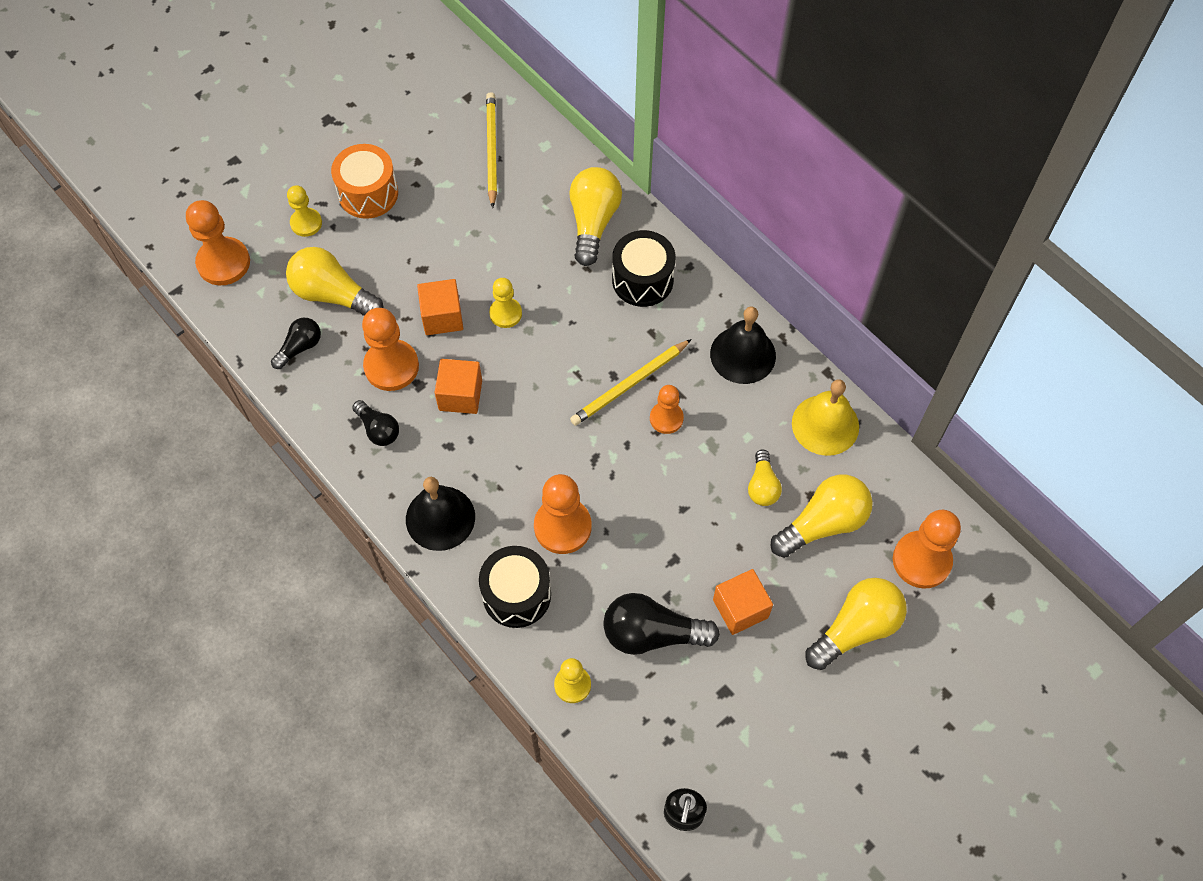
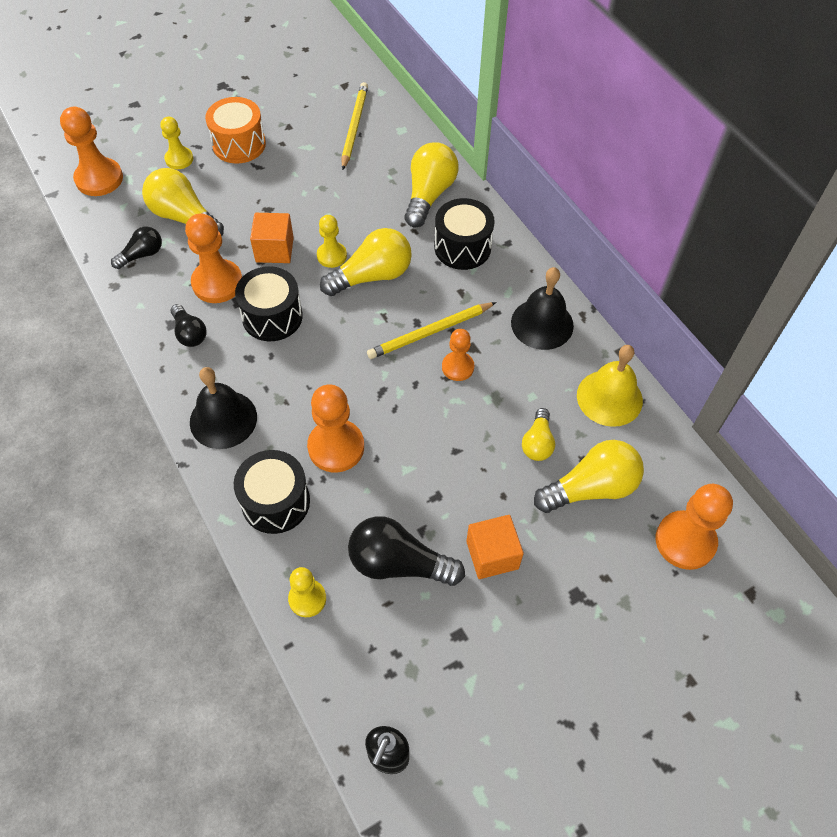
camera: 10 degrees right, 5 degrees down
orange cube [435,359,482,414] -> black drum [235,266,303,341]
yellow light bulb [805,578,907,670] -> yellow light bulb moved to [320,228,412,296]

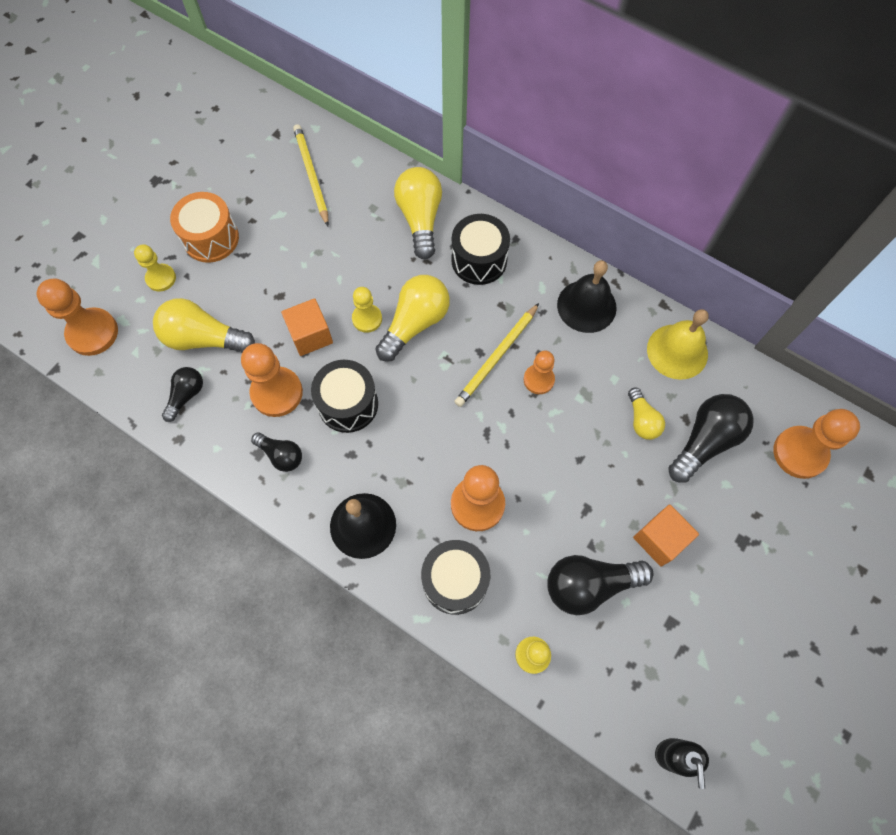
camera: 25 degrees left, 10 degrees up
yellow light bulb [534,440,644,513] -> black light bulb [668,394,754,483]

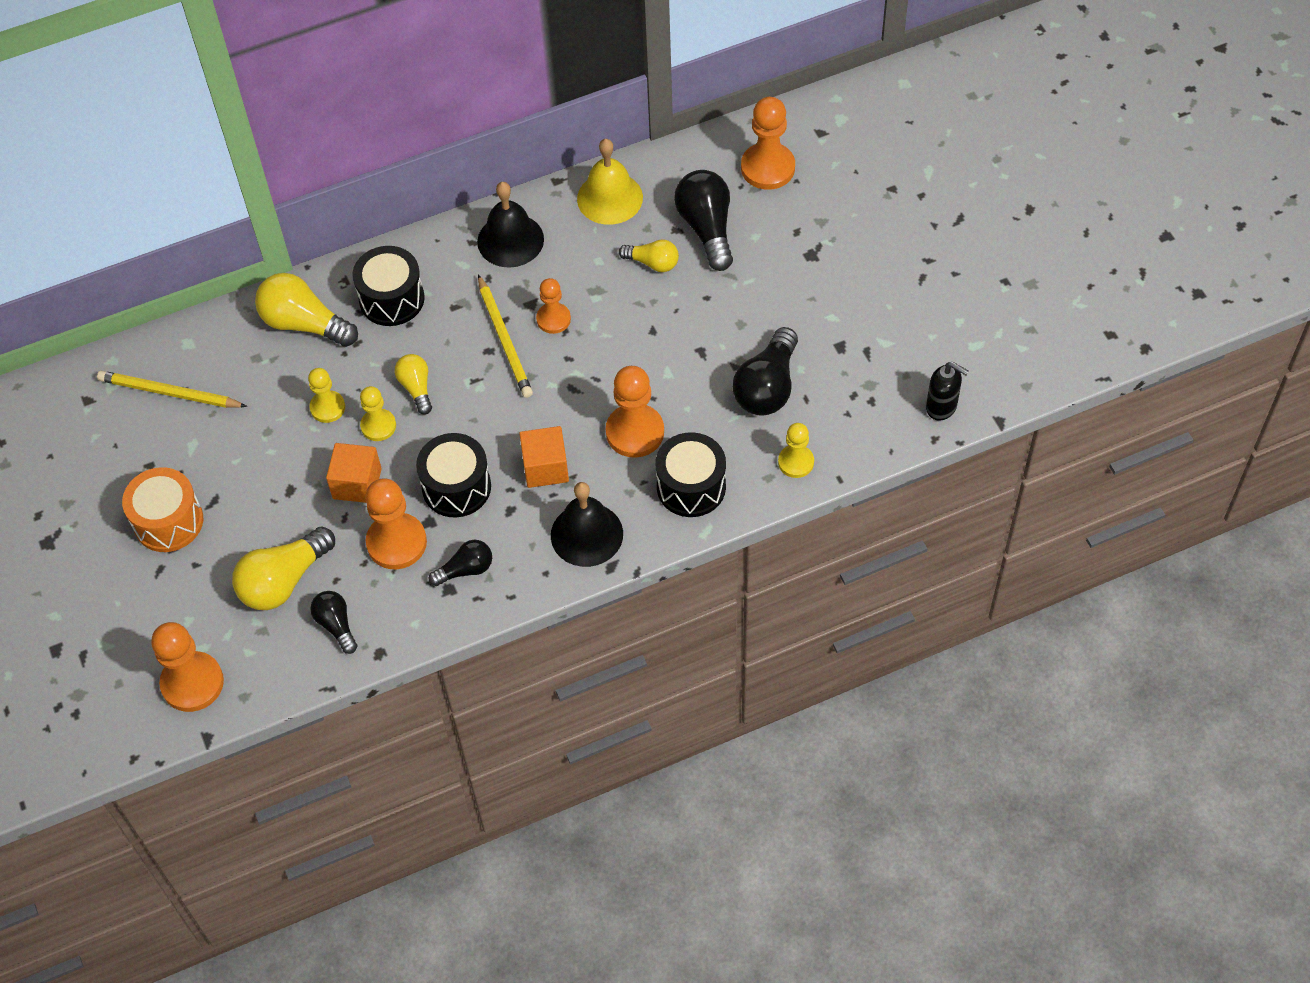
camera: 55 degrees left, 10 degrees down
yellow pawn [134,244,176,292] -> yellow pawn moved to [308,368,345,423]
yellow light bulb [376,275,450,362] -> yellow light bulb [395,354,432,415], size x0.58
orange cube [633,505,699,567] -> orange cube moved to [519,426,569,488]

